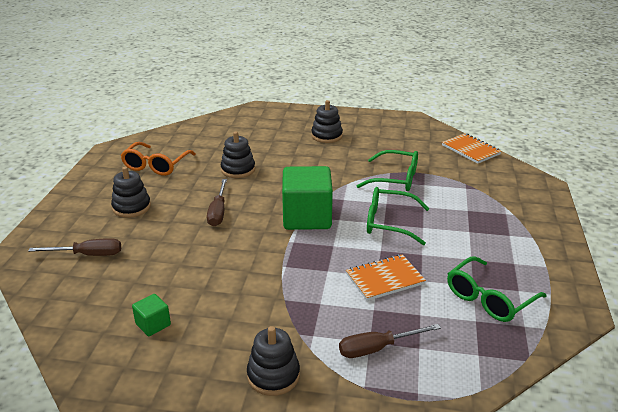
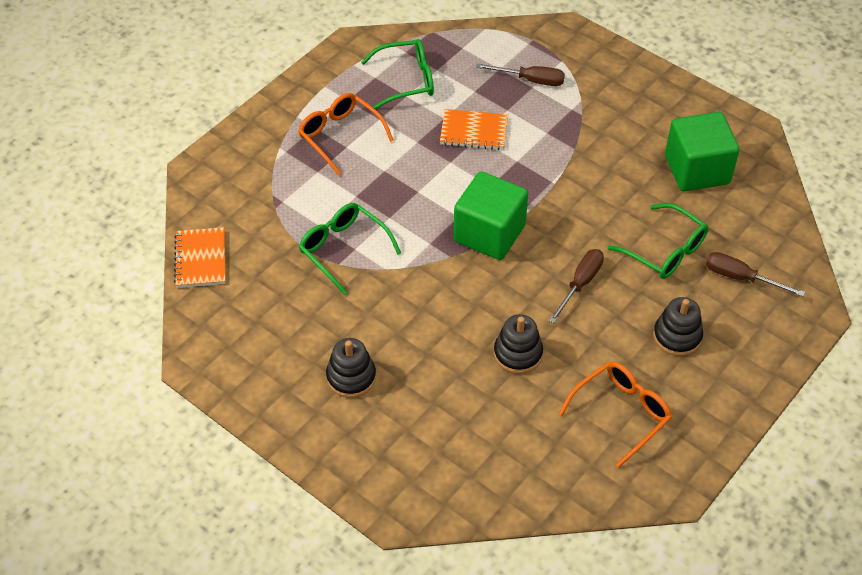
camera: 150 degrees left, 20 degrees up
green cube [132,294,171,336] -> green cube [665,112,740,191], size x2.21
black stacking toy [247,326,300,396] -> none
green glasses [367,187,429,245] -> green glasses moved to [608,203,708,279]
none -> orange glasses [298,93,394,175]

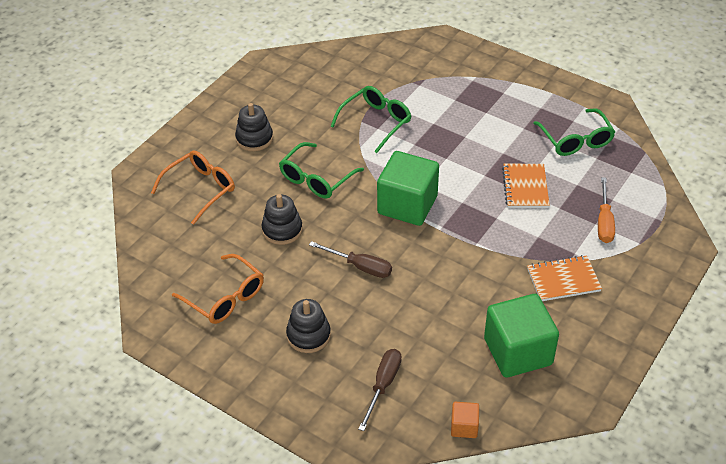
camera: 85 degrees right, 5 degrees down
orange notebook [174,227,225,288] -> orange notebook moved to [527,255,602,301]
orange glasses [298,93,394,175] -> orange glasses moved to [151,150,235,225]
brown screwdriver [476,64,565,86] -> orange screwdriver [598,177,615,243]
green glasses [608,203,708,279] -> green glasses moved to [279,142,364,199]
none -> orange cube [451,402,479,438]

